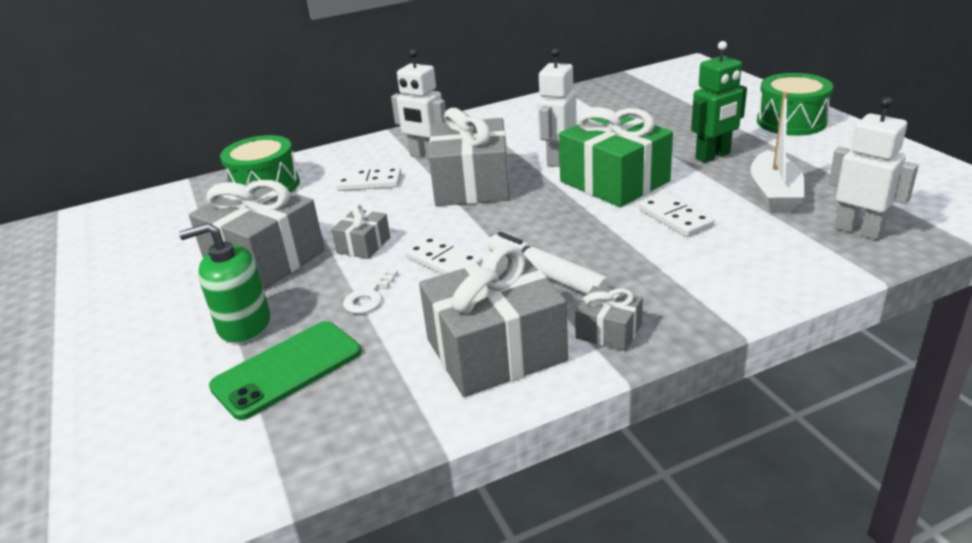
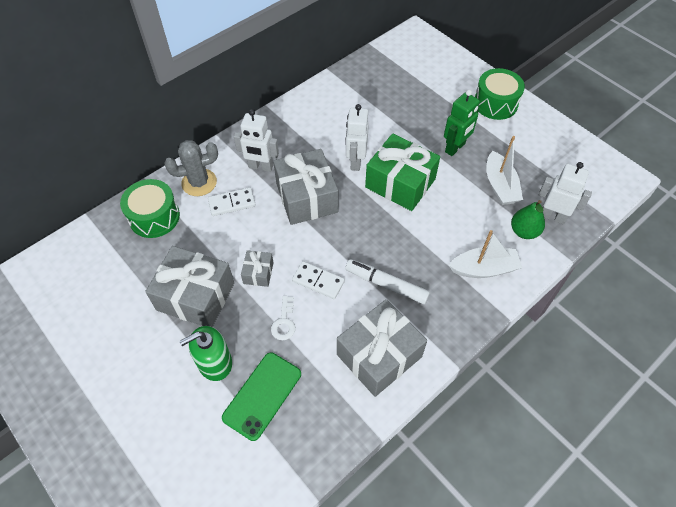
camera: 20 degrees left, 25 degrees up
grey gift [575,286,643,351] -> none
white domino [639,193,714,237] -> none
none -> grey cactus [164,140,218,196]
none -> white boat [449,230,522,278]
none -> green pear [511,200,545,239]

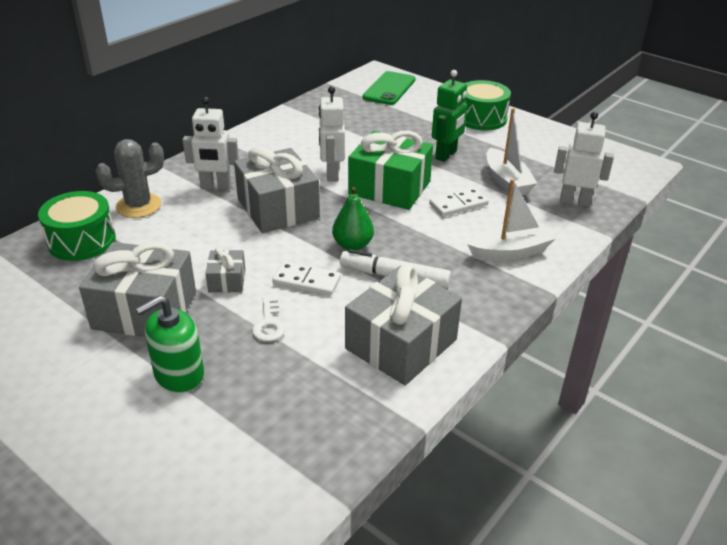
camera: 10 degrees left, 20 degrees down
white domino [208,187,256,216] -> white domino moved to [429,187,489,217]
green phone [222,353,301,441] -> green phone moved to [363,71,415,105]
green pear [511,200,545,239] -> green pear moved to [332,187,374,250]

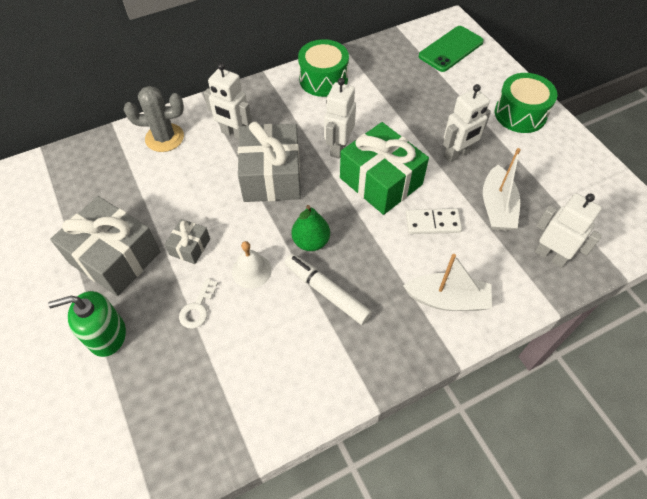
camera: 25 degrees right, 20 degrees up
green drum [38,191,116,261] -> green drum moved to [298,39,349,97]
white domino [272,262,341,296] -> white bell [232,241,272,289]
grey gift [345,264,462,385] -> none
green robot [432,70,467,162] -> white robot [443,84,491,163]

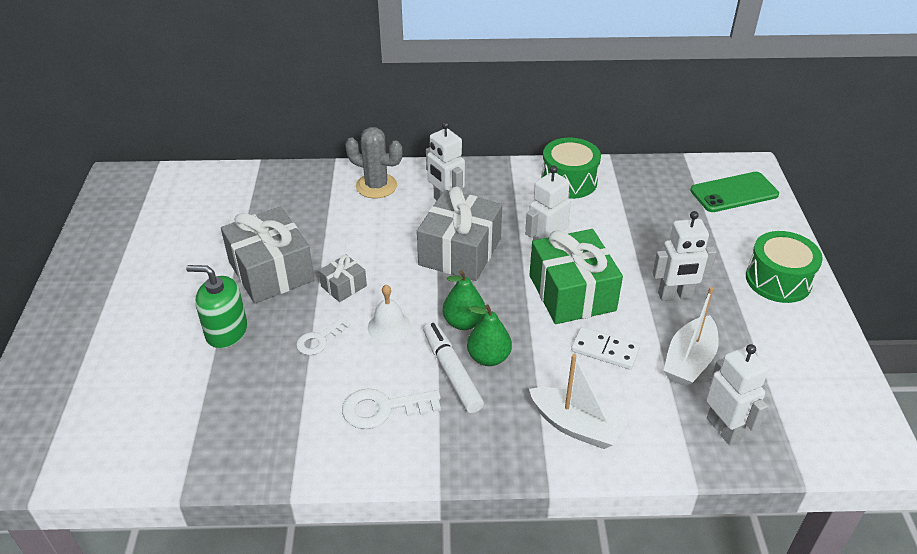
camera: 25 degrees right, 15 degrees down
none -> white key [342,389,441,429]
none -> green pear [467,304,512,366]

